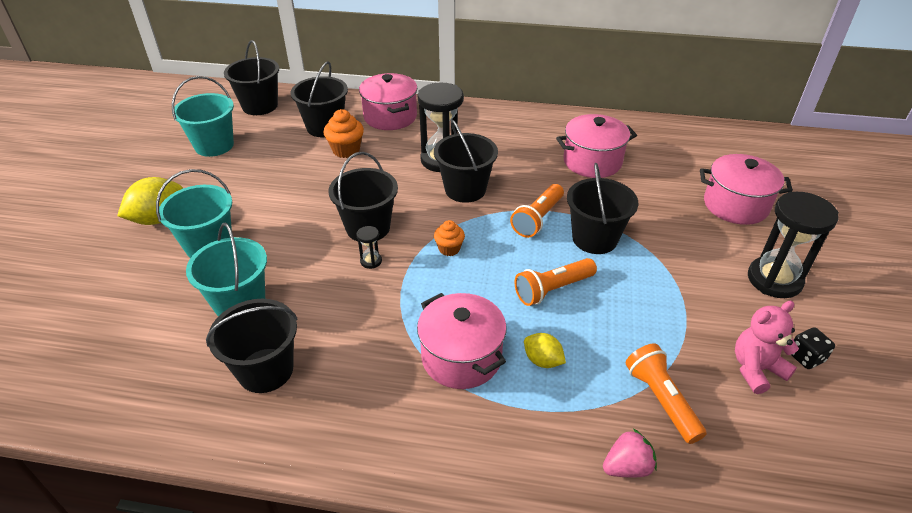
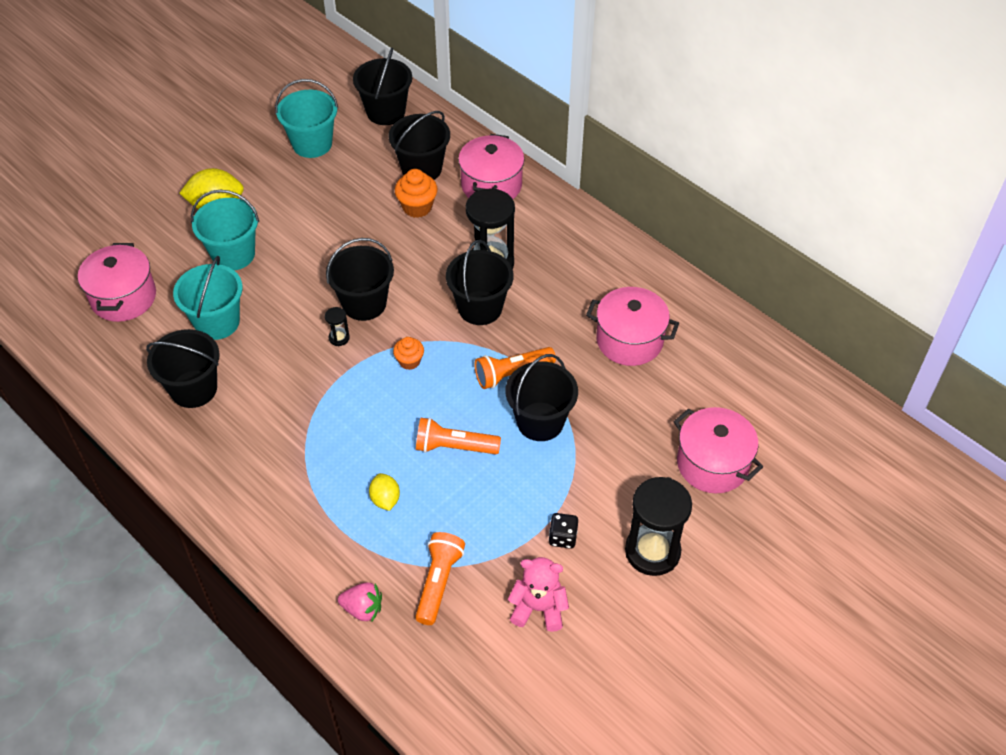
camera: 35 degrees right, 10 degrees up
pink pot [417,293,507,389] -> pink pot moved to [78,243,156,322]
black dice [791,327,835,369] -> black dice moved to [549,513,578,549]

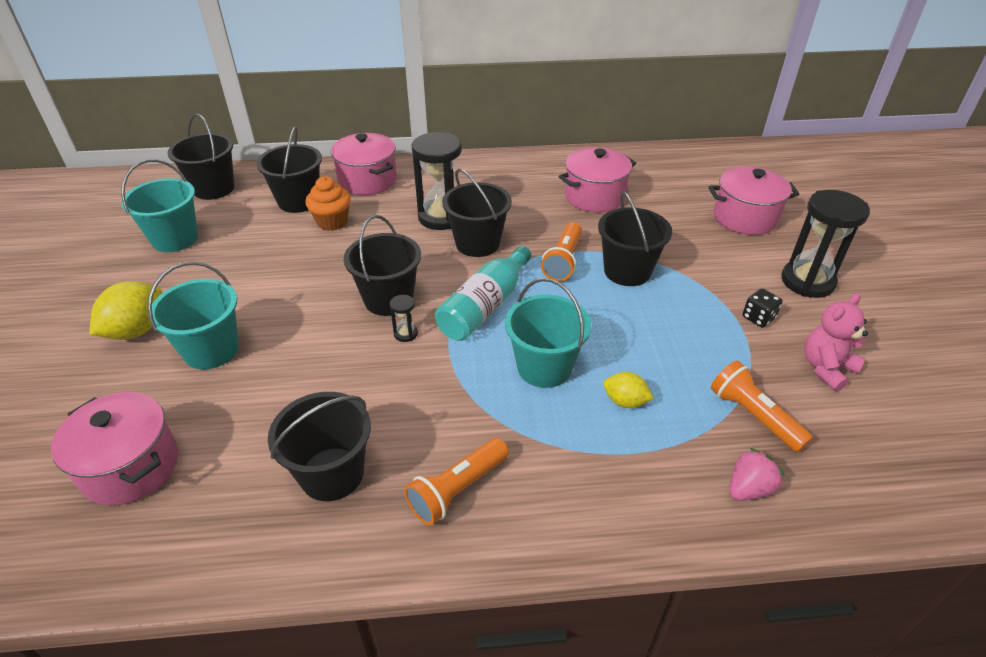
camera: 50 degrees left, 10 degrees down
turquoise bucket [173,256,243,340] -> turquoise bucket moved to [505,278,591,388]
orange cupcake [393,337,424,370] -> turquoise bottle [435,246,531,341]
orange flashlight [416,418,501,454] -> orange flashlight moved to [404,438,509,525]

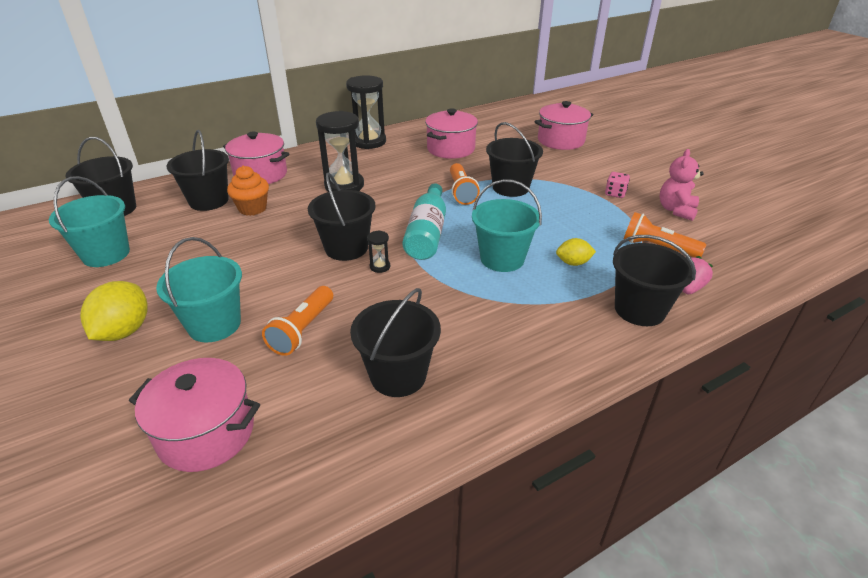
camera: 25 degrees left, 5 degrees down
orange flashlight [404,438,509,525] -> orange flashlight moved to [262,286,333,356]
black bucket [442,169,512,257] -> black bucket moved to [613,235,696,326]
black dice [743,289,783,328] -> pink dice [605,172,630,198]
black hourglass [781,190,870,298] -> black hourglass moved to [346,75,386,149]

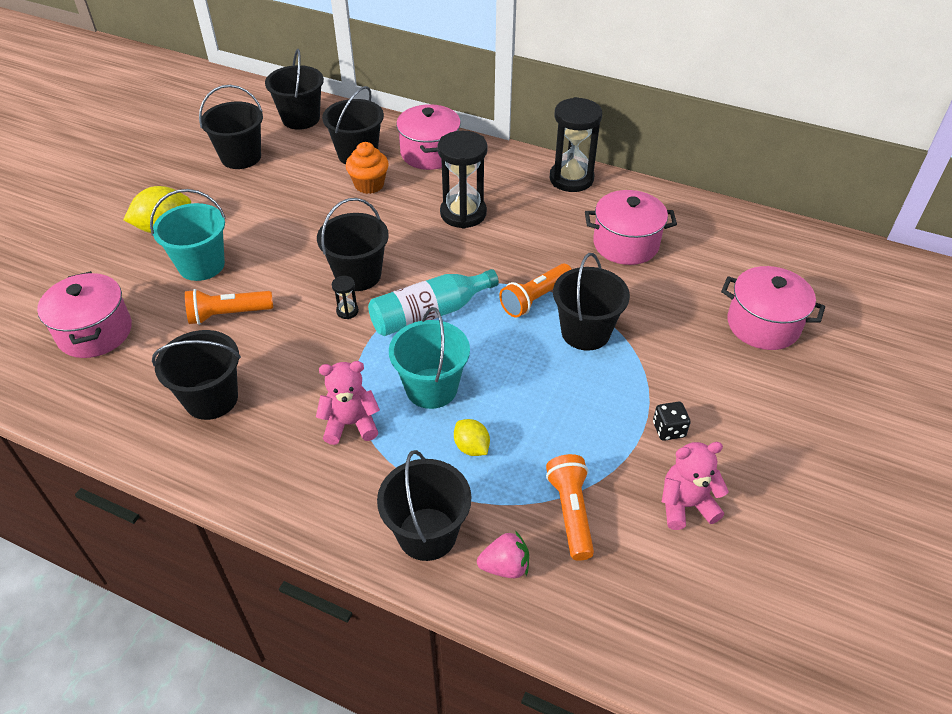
camera: 55 degrees right, 10 degrees up
turquoise bucket [49,176,130,267] -> black bucket [199,85,263,169]
pink dice [605,172,630,198] -> black dice [653,402,691,441]
none -> pink teddy bear [316,361,380,445]

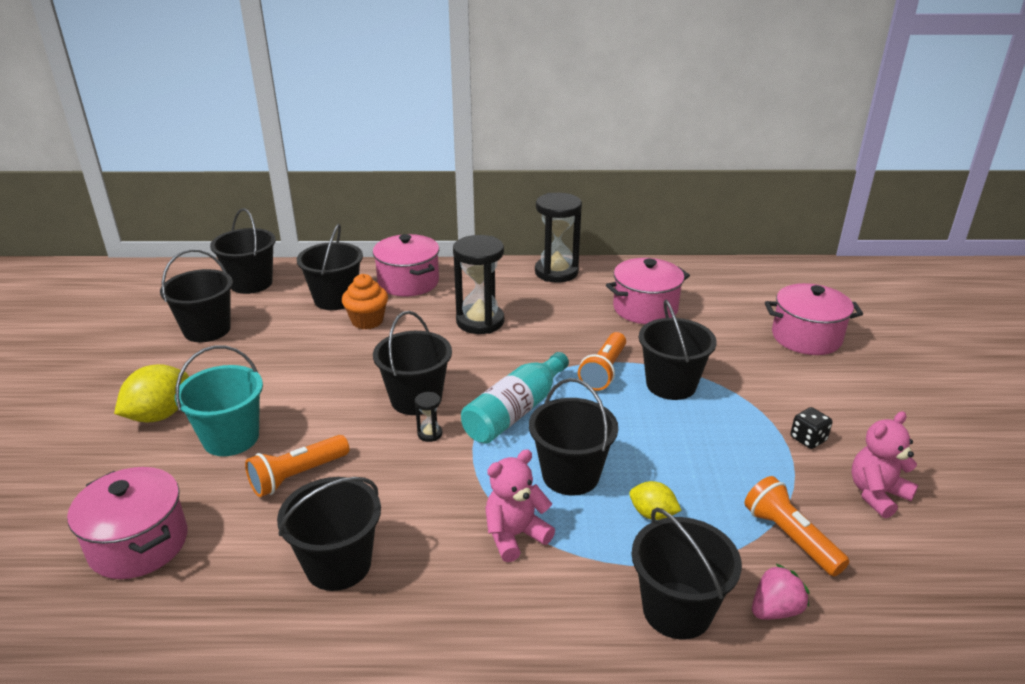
camera: 25 degrees left, 15 degrees down
turquoise bucket [389,307,470,409] -> black bucket [529,378,618,496]

